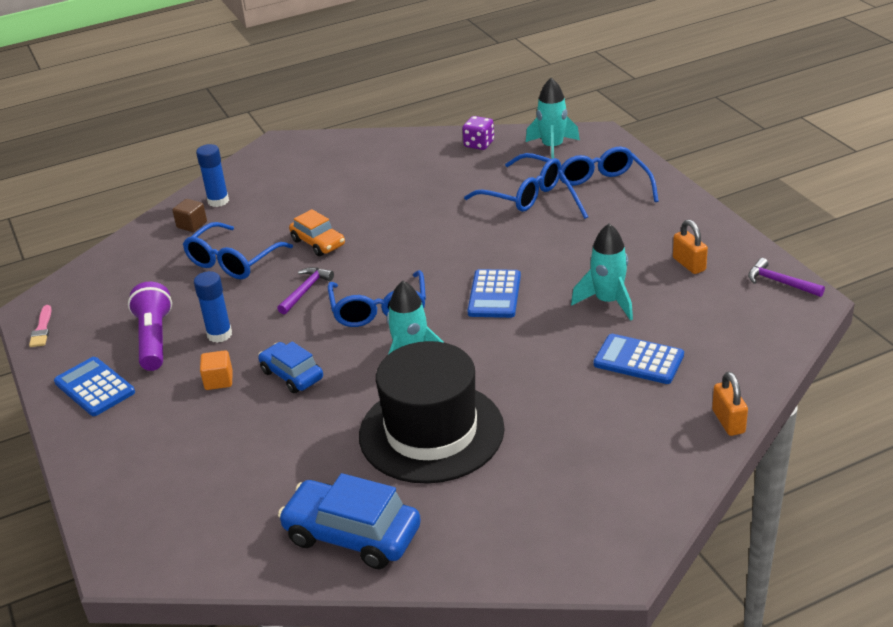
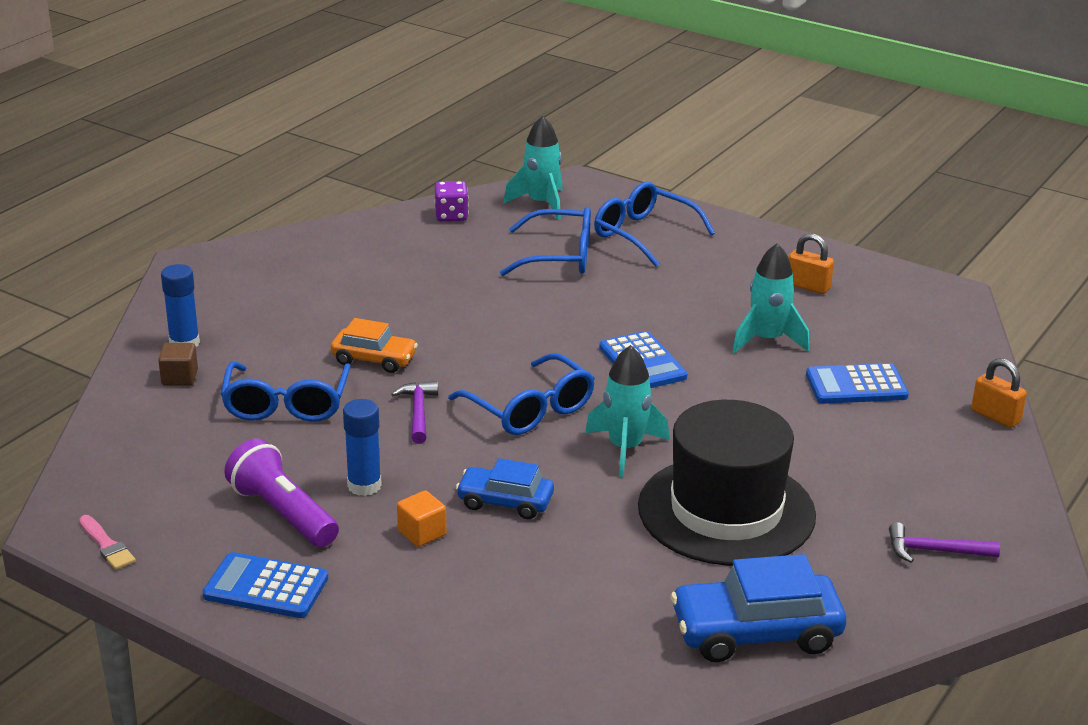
camera: 35 degrees left, 5 degrees down
purple hammer [748,258,825,297] -> purple hammer moved to [889,522,1000,563]

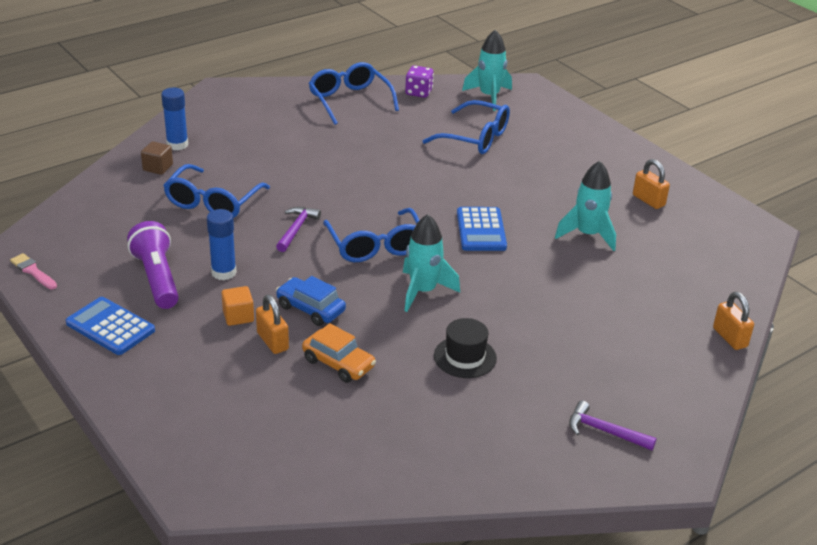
camera: 20 degrees right, 5 degrees up
pink brush [79,515,136,570] -> pink brush turned 150 degrees clockwise [10,253,57,289]
orange car [331,318,418,373] -> orange car moved to [302,323,376,383]
blue glasses [594,182,715,267] -> blue glasses moved to [309,62,399,125]
black hat [638,400,816,566] -> black hat [434,318,497,378], size x0.45
blue car [671,554,846,662] -> none
blue calculator [806,363,909,404] -> none
none -> orange padlock [256,295,289,354]

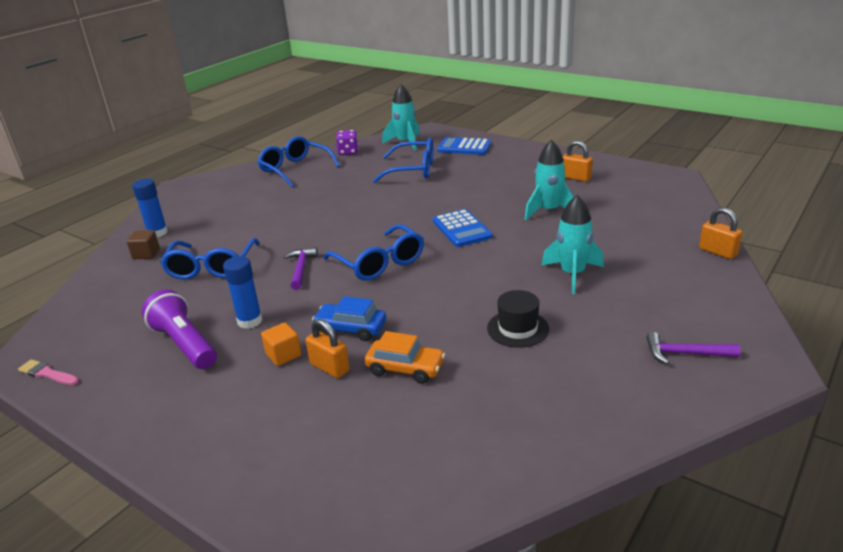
camera: 15 degrees left, 5 degrees down
blue calculator [66,297,155,355] -> blue calculator moved to [437,137,491,155]
turquoise rocket [403,214,460,312] -> turquoise rocket moved to [541,195,604,294]

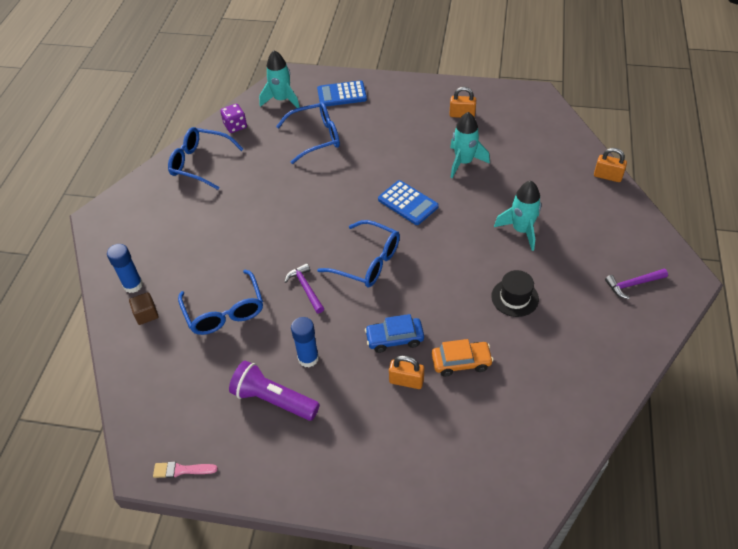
camera: 25 degrees left, 20 degrees up
orange cube [261,322,301,366] -> none

